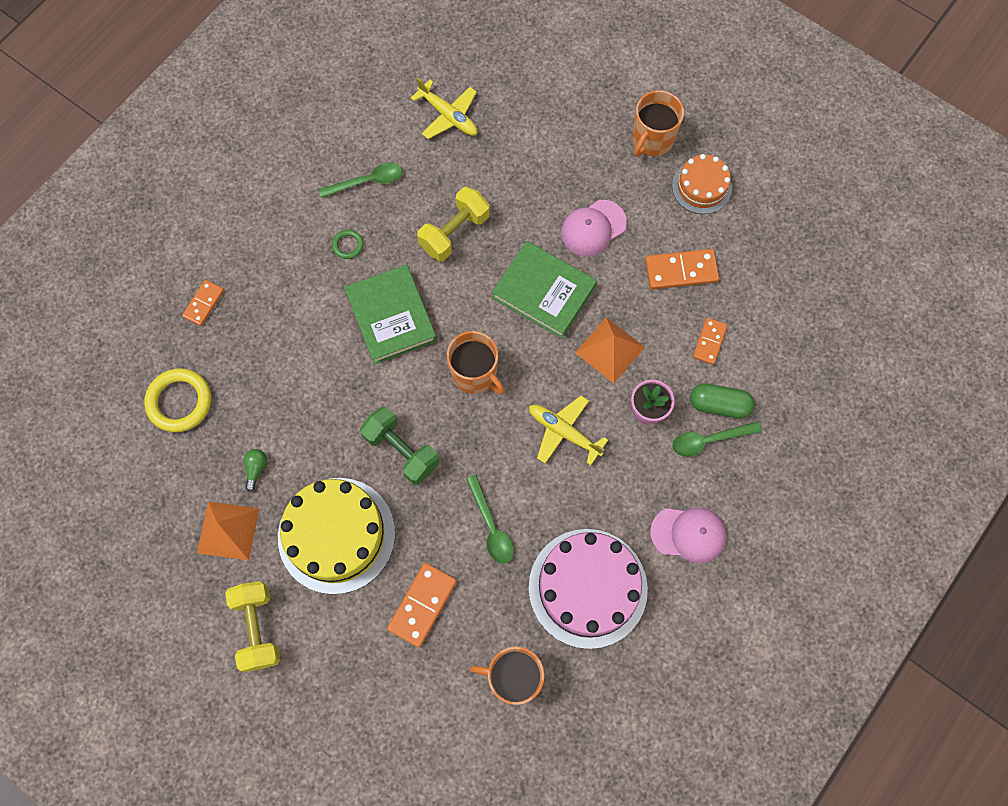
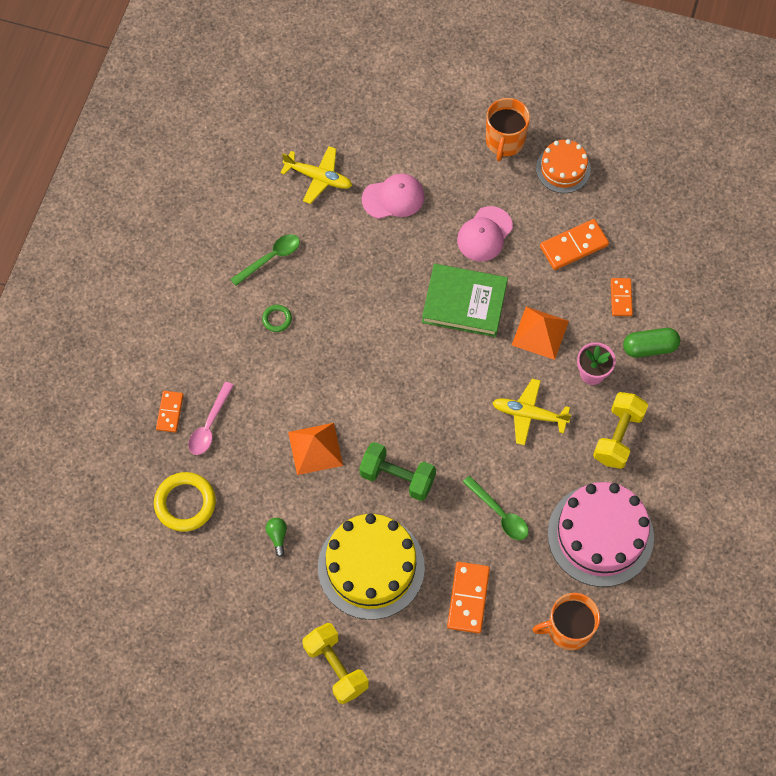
camera: 20 degrees left, 5 degrees down
orange pyramid [197,502,260,560] -> orange pyramid moved to [288,423,343,475]
green book [344,265,437,365] -> none
yellow dumbbell [417,187,490,261] -> yellow dumbbell moved to [593,392,648,469]
orange mug [447,331,505,394] -> none
pink cap [650,508,727,563] -> pink cap moved to [362,173,425,219]
green spoon [672,422,762,457] -> none
none -> pink spoon [188,382,234,455]

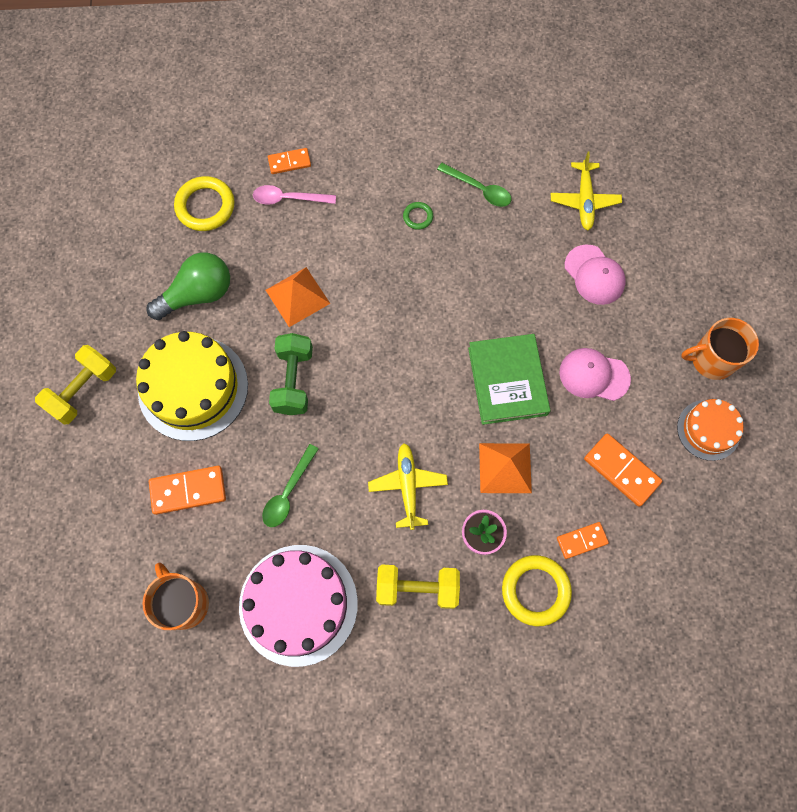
camera: 70 degrees right, 5 degrees up
green light bulb [266,518,287,557] -> green light bulb [147,252,230,320], size x2.33
green capsule [623,328,680,358] -> yellow ring [502,555,572,626]

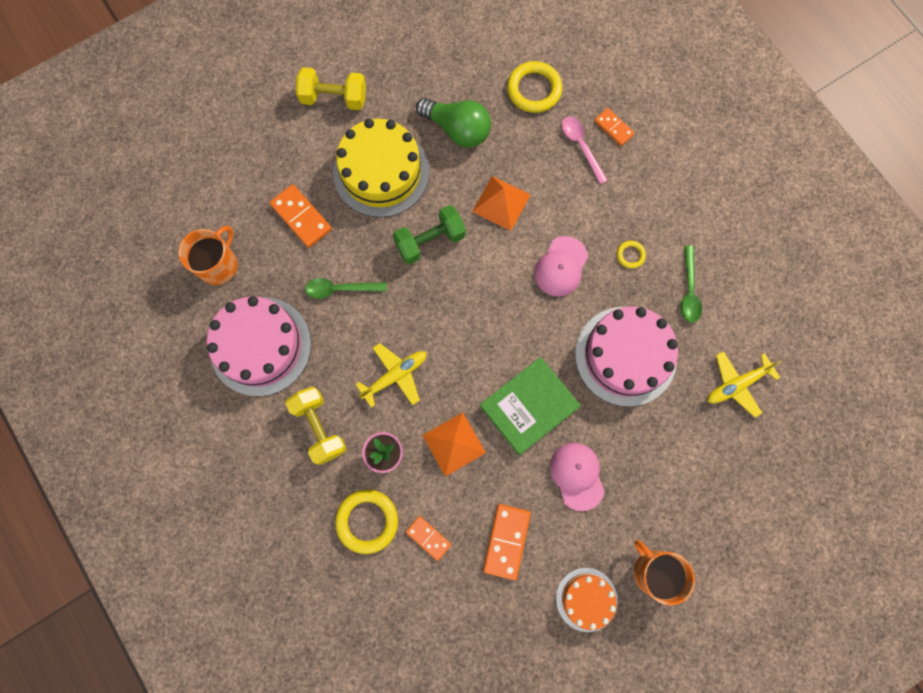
camera: 60 degrees right, 5 degrees up
green ring [403,202,433,230] -> yellow ring [617,241,646,269]
pink cap [565,245,626,305] -> pink cap moved to [534,236,588,296]
none -> pink cake [575,306,678,407]

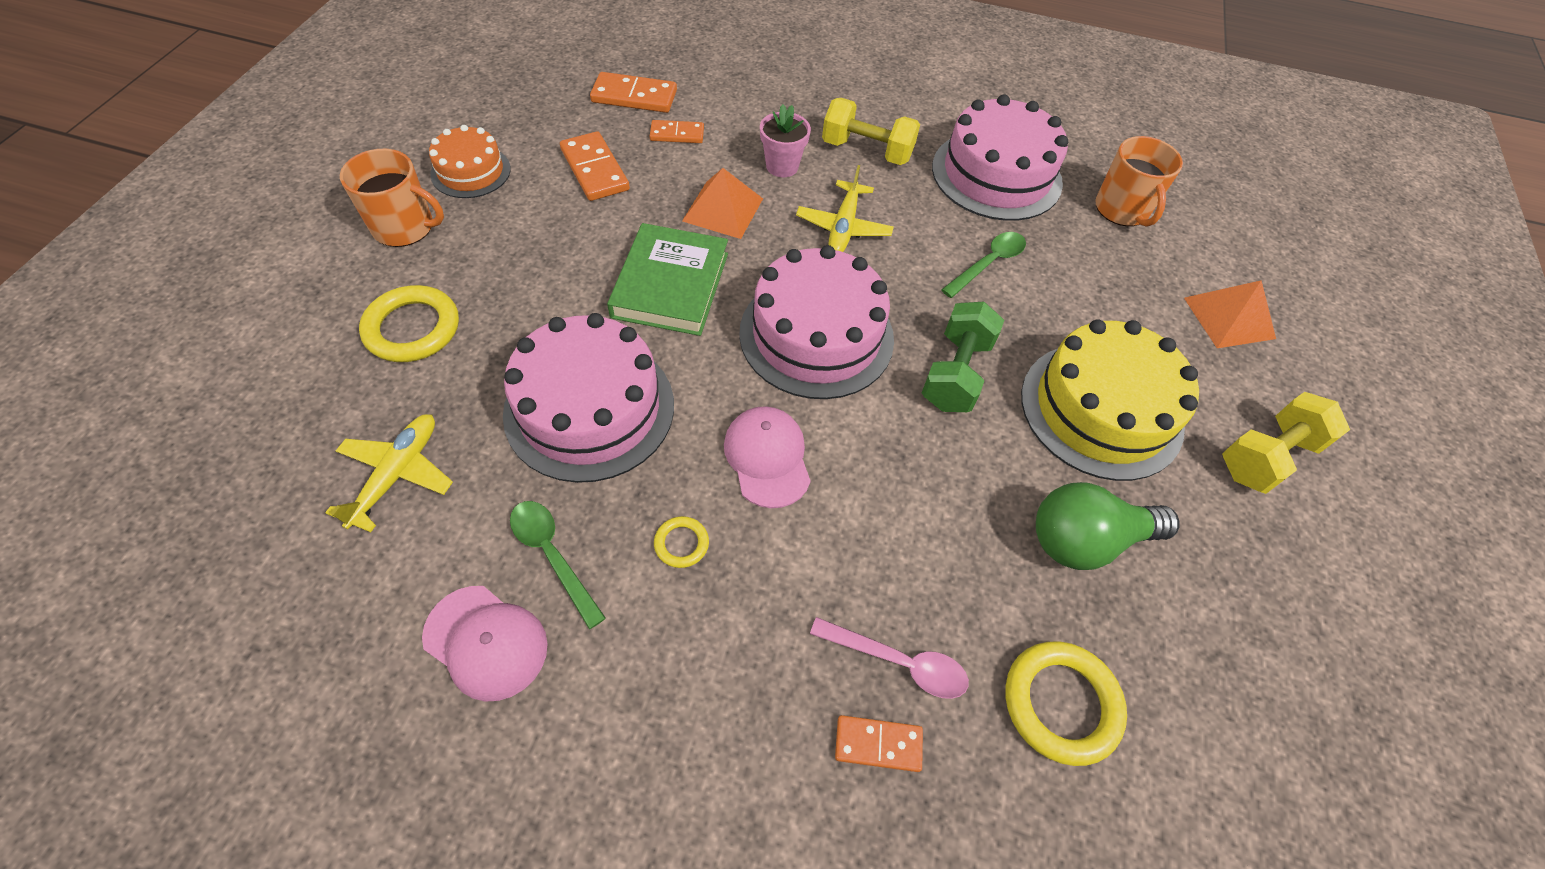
camera: 135 degrees right, 20 degrees down
orange domino [270,184,332,248] -> orange domino moved to [590,72,677,113]
yellow ring [335,489,398,554] -> yellow ring moved to [359,285,459,362]
orange pyramid [472,176,530,231] -> orange pyramid moved to [1184,280,1276,348]
pink cap [550,443,605,511] -> pink cap moved to [422,586,548,702]
none -> pink cake [739,245,894,399]

